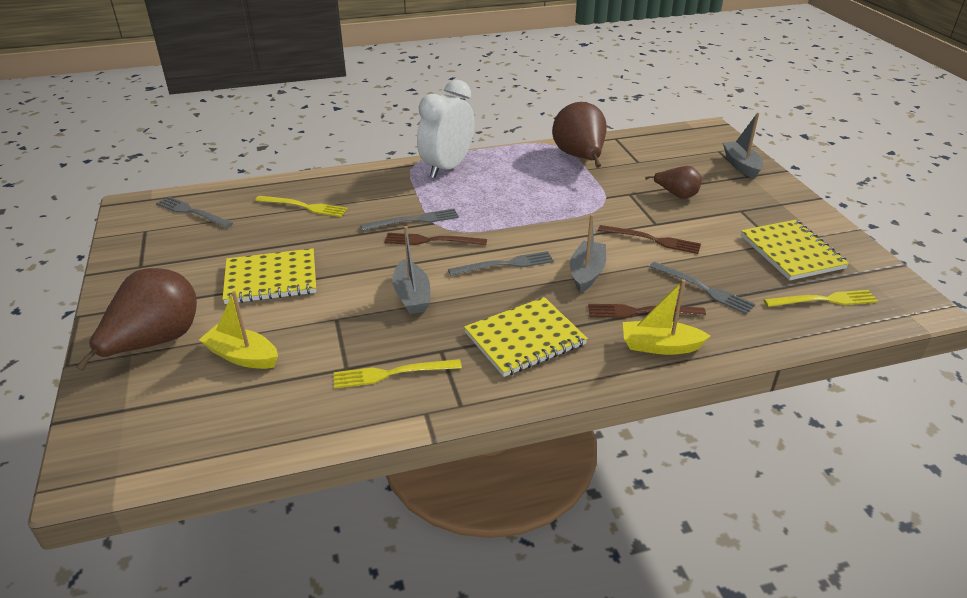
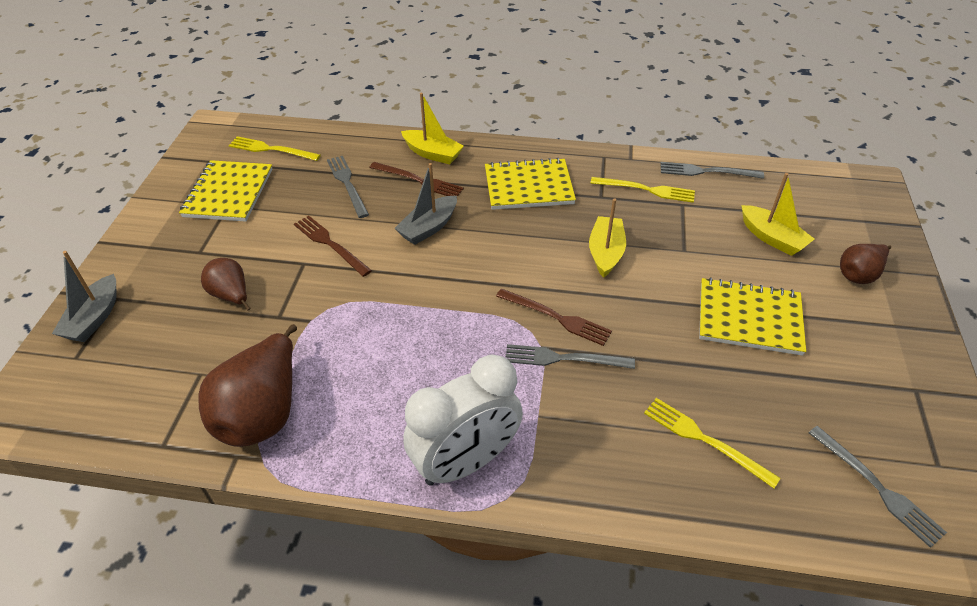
camera: 155 degrees left, 10 degrees up
brown pear [76,268,197,371] -> brown pear [840,244,891,284], size x0.55
grey boat [392,226,430,314] -> yellow boat [589,199,626,278]
grey fork [448,251,554,276] -> grey fork moved to [661,162,764,179]

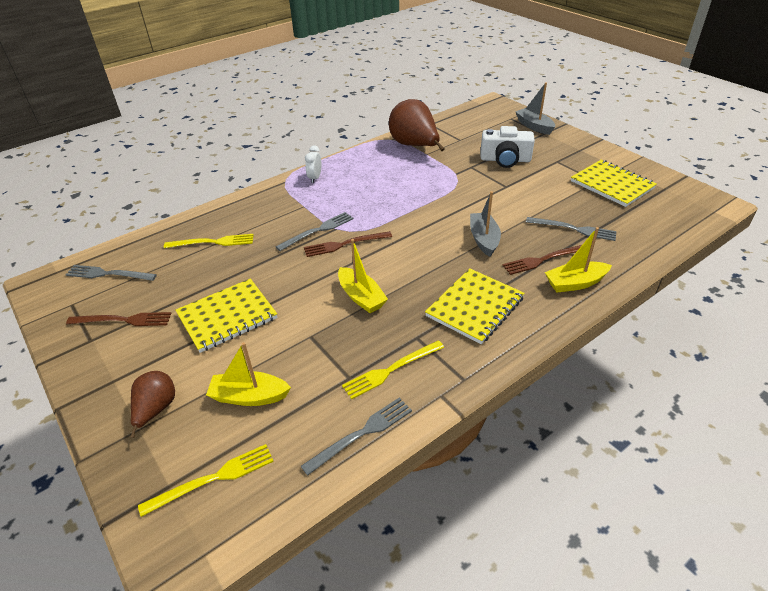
camera: 135 degrees right, 5 degrees down
brown pear [201,258,251,311] -> white camera [480,126,535,168]
yellow fork [229,136,321,161] -> yellow fork moved to [138,444,274,517]
brown fork [294,216,372,277] -> brown fork moved to [66,312,171,326]
white clock [403,355,523,486] -> white clock [305,145,322,183], size x0.43

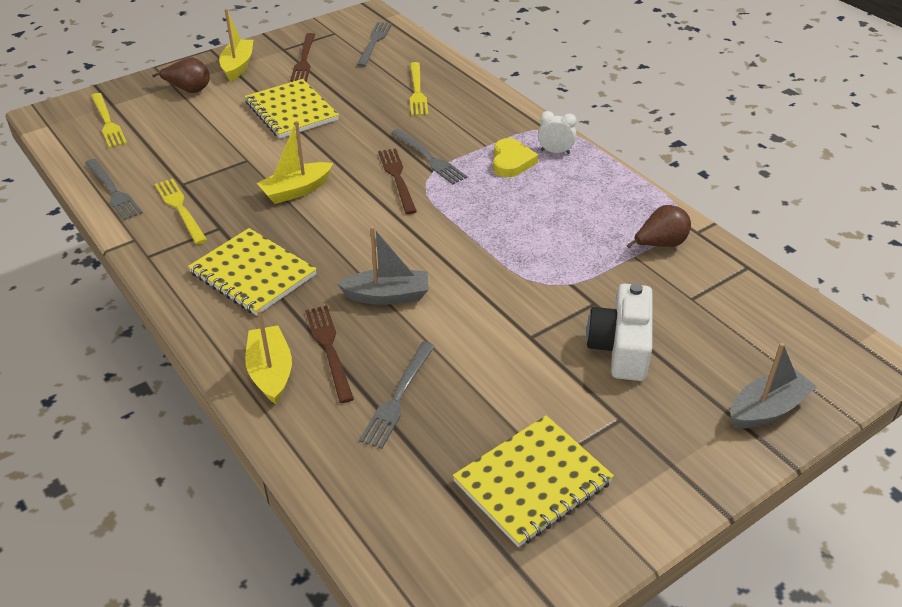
camera: 90 degrees right, 0 degrees up
yellow boat [206,342,291,406] -> yellow boat moved to [219,9,253,81]
brown pear [389,99,445,151] -> brown pear [627,205,691,248], size x0.55
none -> yellow heart [493,138,538,177]

